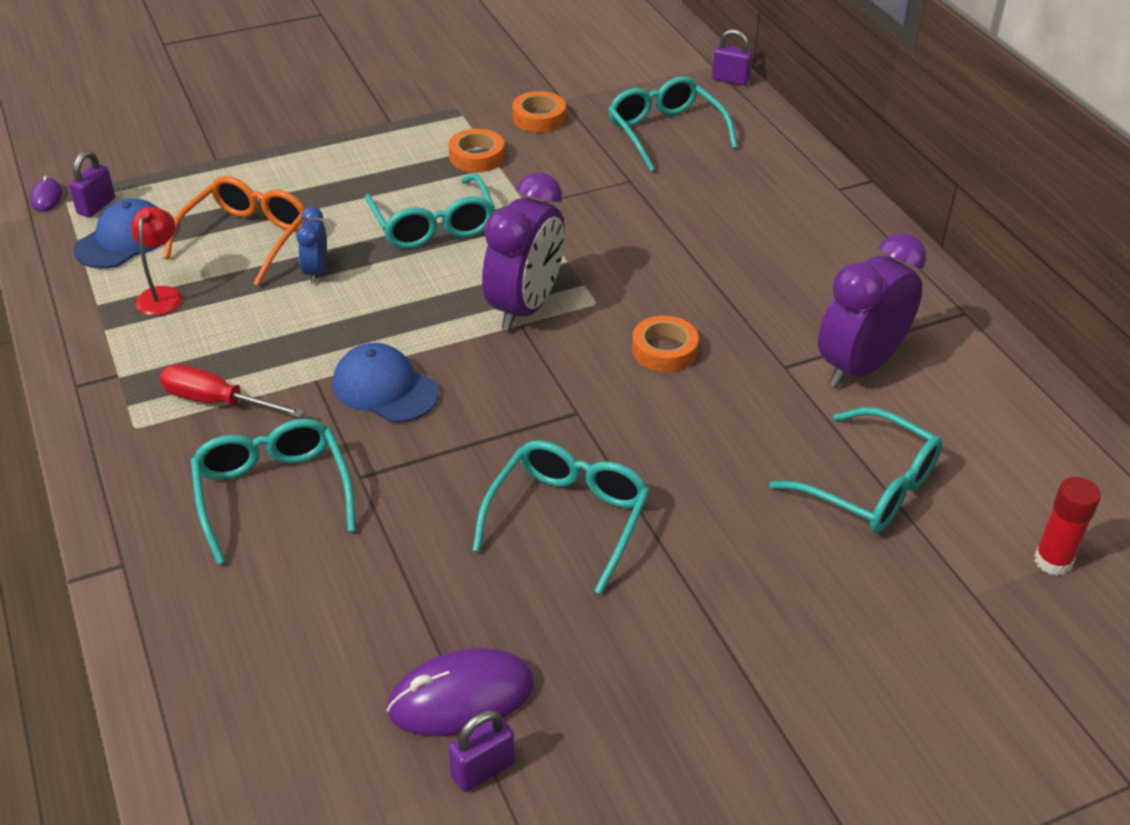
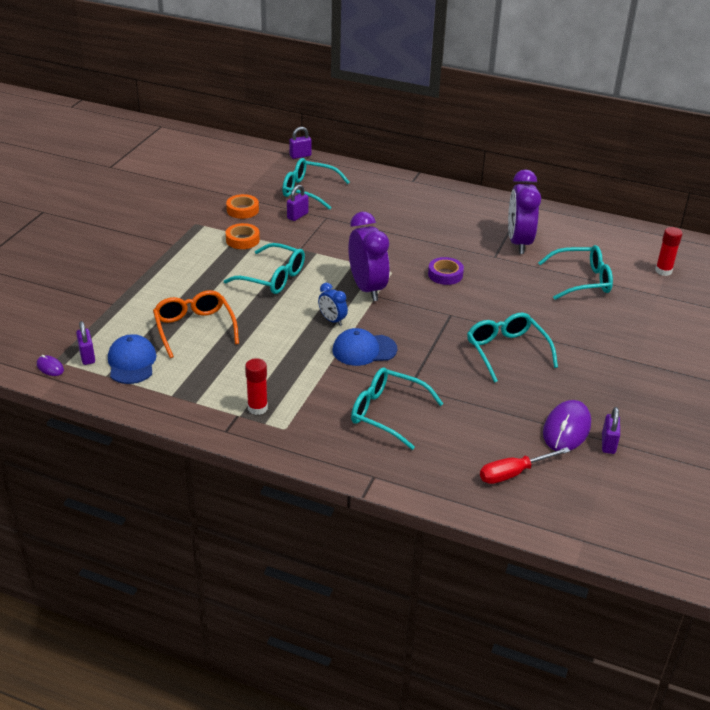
camera: 45 degrees left, 5 degrees down
red lamp [131,207,182,315] -> none
red screwdriver [160,364,305,418] -> red screwdriver moved to [480,447,570,484]
blue clock [296,206,327,284] -> blue clock moved to [318,283,348,326]
orange tape [632,316,699,372] -> purple tape [428,257,464,285]
none -> red glue stick [245,358,268,415]
none -> purple padlock [287,185,308,221]

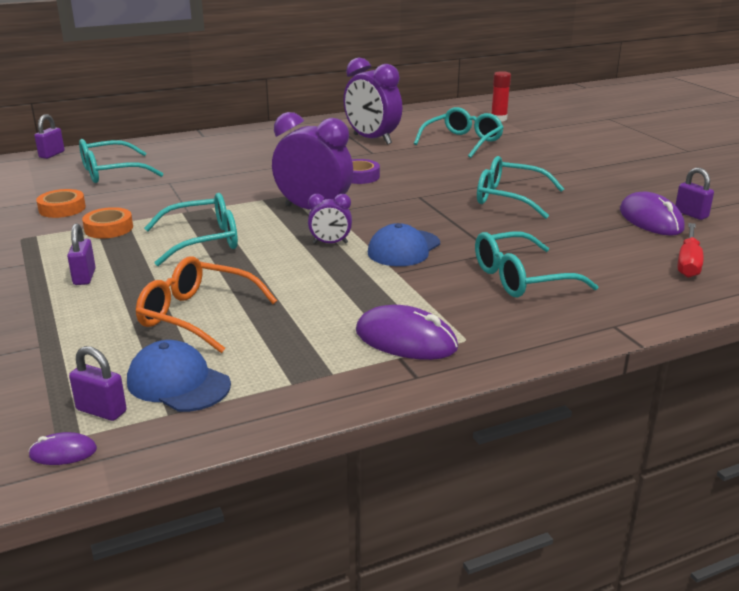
camera: 45 degrees left, 10 degrees down
red glue stick [245,358,268,415] -> purple mouse [356,305,458,360]
purple padlock [287,185,308,221] -> purple padlock moved to [67,223,96,285]
blue clock [318,283,348,326] -> purple clock [308,194,352,244]

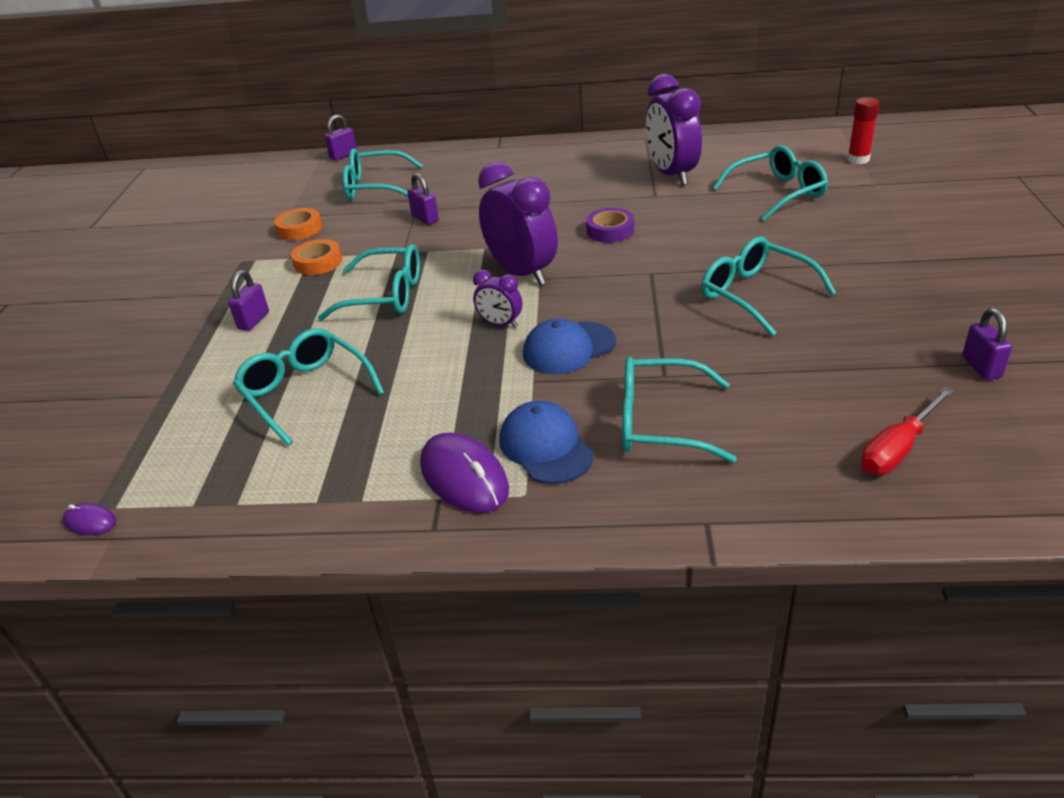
camera: 30 degrees right, 10 degrees up
purple padlock [69,346,127,421] -> purple padlock moved to [407,173,439,225]
blue cap [127,340,231,412] -> blue cap moved to [499,401,594,484]
orange glasses [136,257,277,353] -> turquoise glasses [233,328,384,446]
purple mouse [620,192,684,236] -> none

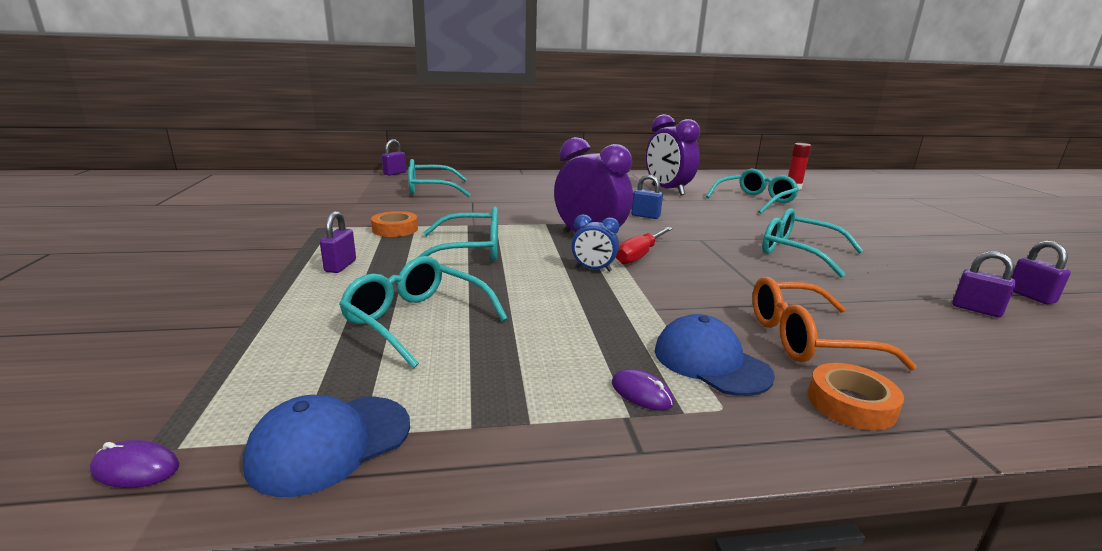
camera: 15 degrees left, 15 degrees down
orange tape [274,208,322,240] -> orange tape moved to [808,363,904,430]
purple padlock [407,173,439,225] -> purple padlock moved to [952,251,1015,318]
purple mouse [420,432,509,513] -> purple mouse [612,369,674,410], size x0.49
purple clock [473,270,522,328] -> blue clock [571,214,619,272]
blue cap [523,319,616,374] -> blue cap moved to [243,395,410,497]
purple tape [586,208,634,243] -> blue padlock [631,175,663,219]
turquoise glasses [622,357,737,463] -> orange glasses [752,277,917,370]
red screwdriver [861,387,954,475] -> red screwdriver moved to [615,227,673,265]

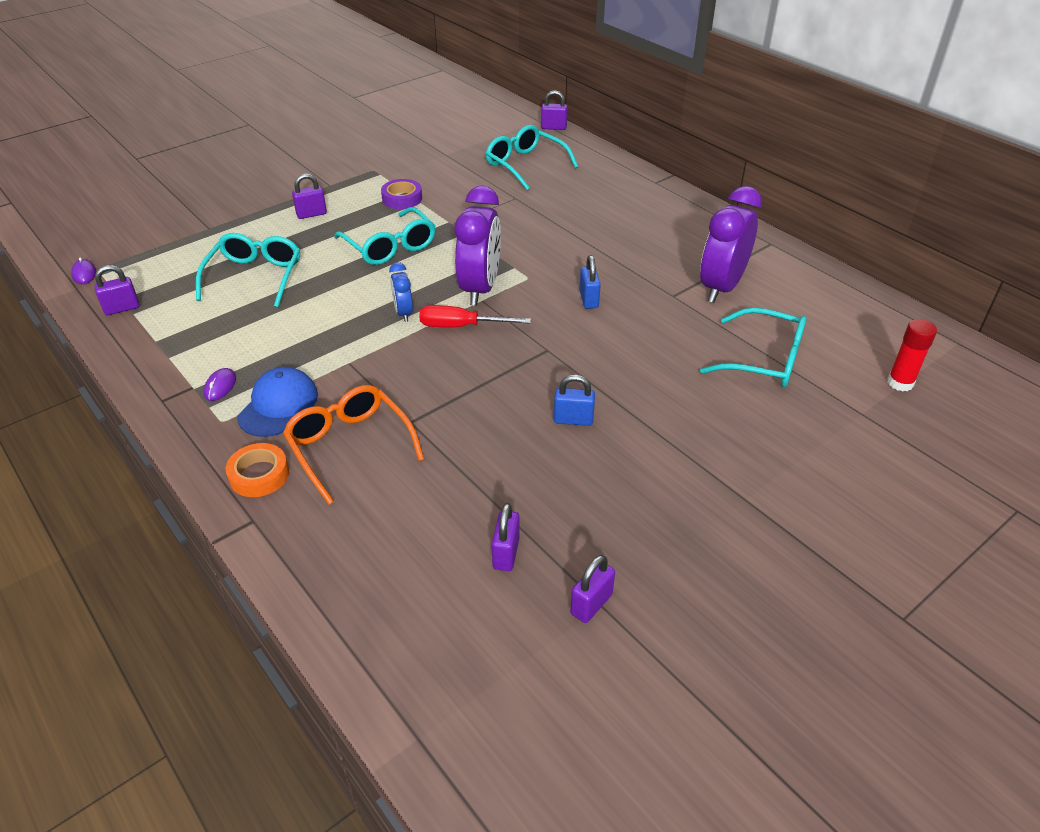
camera: 60 degrees right, 20 degrees up
blue cap [243,395,410,497] -> purple padlock [94,265,140,315]
orange tape [371,211,418,237] -> purple tape [381,179,422,209]
turquoise glasses [762,208,864,277] -> blue padlock [554,375,595,426]

